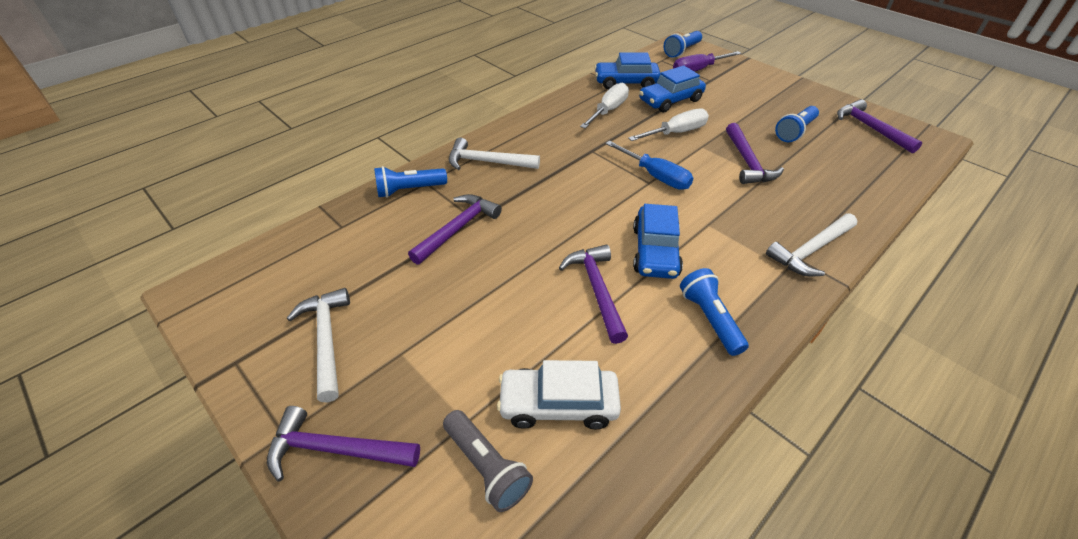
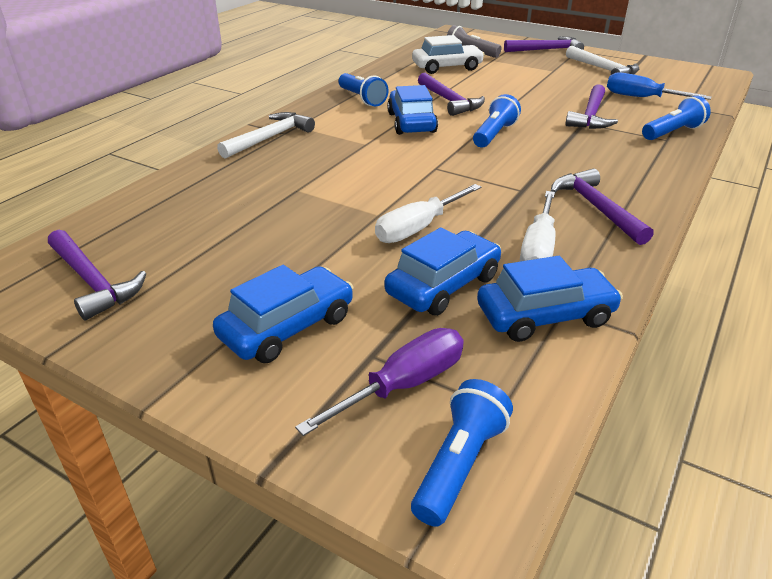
camera: 165 degrees right, 10 degrees down
white hammer [449,138,540,170] -> none
blue screwdriver [606,141,693,190] -> blue screwdriver moved to [607,72,712,100]
purple hammer [726,123,784,184] -> purple hammer moved to [551,168,653,245]
blue flashlight [775,106,819,142] -> blue flashlight moved to [473,94,521,147]
none -> blue car [213,265,353,363]

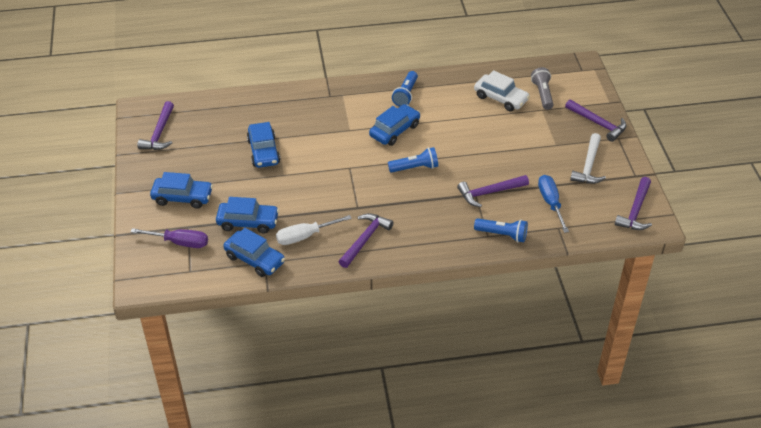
camera: 50 degrees right, 10 degrees up
white hammer [217,112,315,159] -> none
white screwdriver [375,184,482,243] -> none
blue flashlight [411,379,513,527] -> none
purple hammer [418,73,485,116] -> purple hammer moved to [615,177,652,230]
none -> blue car [247,122,280,168]

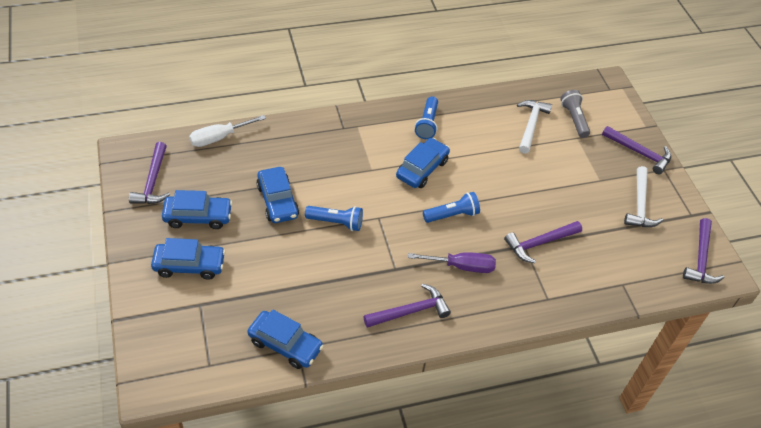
camera: 10 degrees left, 5 degrees up
purple screwdriver [131,228,208,248] -> purple screwdriver moved to [408,252,496,273]
blue car [216,197,279,234] -> blue car moved to [162,190,232,229]
white screwdriver [276,215,352,245] -> white screwdriver moved to [189,115,266,147]
purple hammer [339,213,394,268] -> purple hammer turned 45 degrees clockwise [363,284,451,328]
white car [474,70,530,111] -> white hammer [517,100,552,154]
blue flashlight [474,218,528,242] -> blue flashlight moved to [305,206,363,231]
blue screwdriver [538,175,569,233] -> none

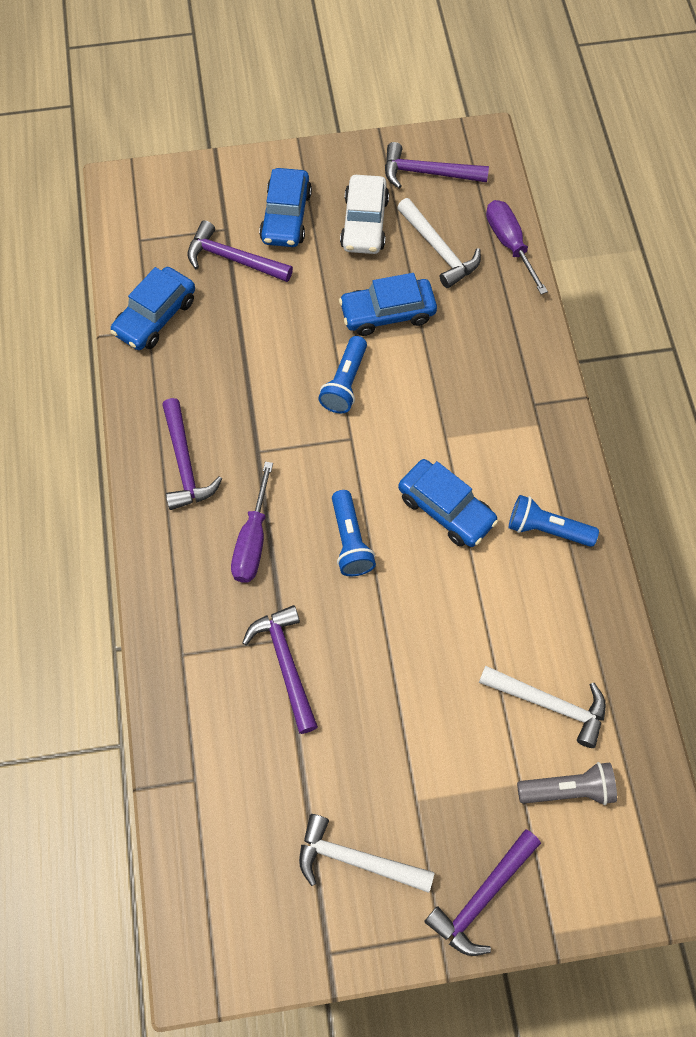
camera: 100 degrees right, 15 degrees up
blue car [162,190,232,229] -> white car [340,175,389,254]
white screwdriver [189,115,266,147] -> purple screwdriver [486,200,548,294]
purple hammer [683,218,724,284] -> purple hammer moved to [187,220,293,282]
none -> white hammer [397,198,481,288]

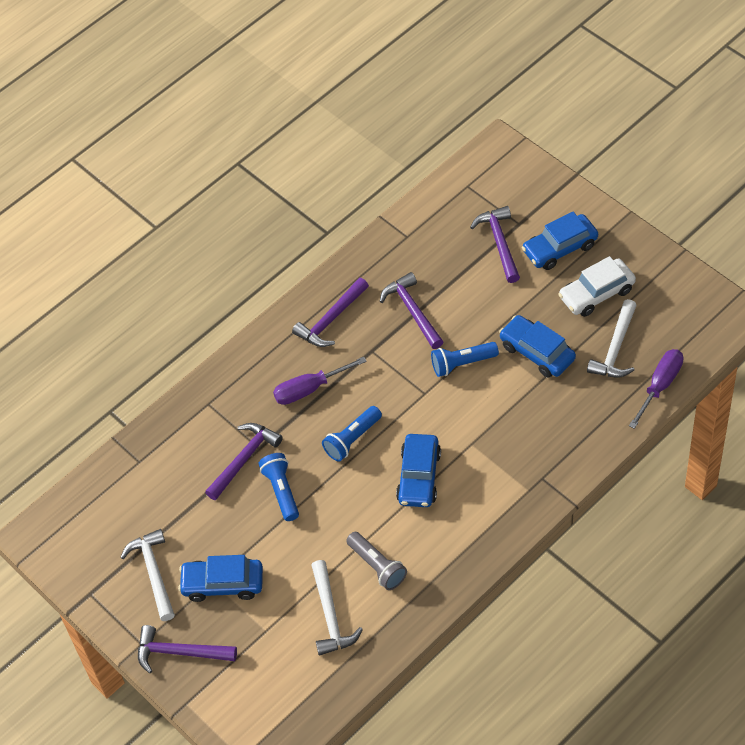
camera: 60 degrees right, 10 degrees down
blue car [110,267,195,350] -> blue car moved to [178,555,263,602]
purple hammer [385,142,489,188] -> purple hammer moved to [380,272,444,349]
blue flashlight [509,495,599,547] -> blue flashlight moved to [259,453,299,521]
grey flashlight [517,762,617,805] -> grey flashlight moved to [346,532,407,590]

